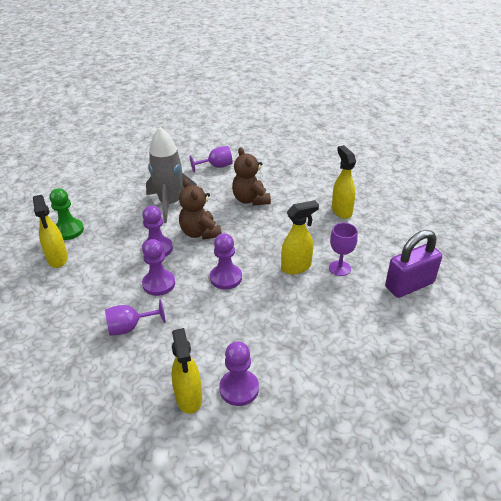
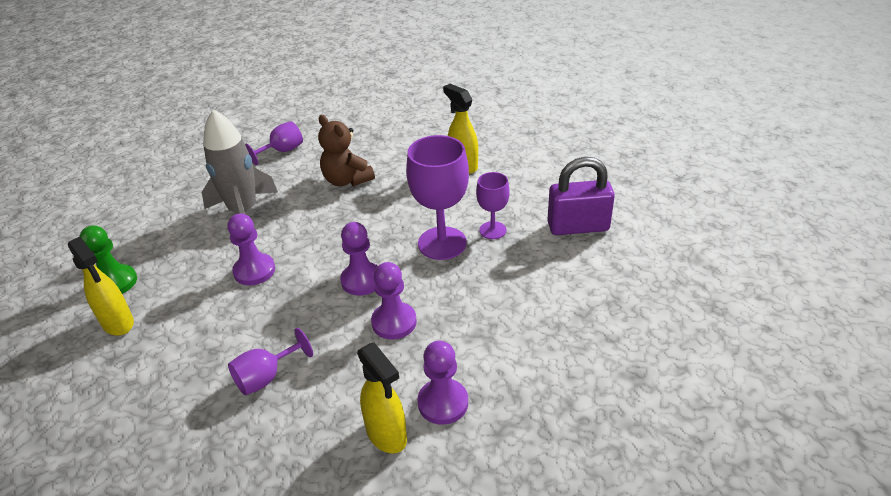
camera: 20 degrees left, 0 degrees up
purple pawn [142,239,175,296] -> purple pawn moved to [371,262,417,339]
brown teddy bear [179,179,222,240] -> none
yellow spray bottle [281,200,319,275] -> purple goblet [406,135,469,260]
purple padlock [385,230,442,298] -> purple padlock turned 45 degrees clockwise [547,157,615,235]

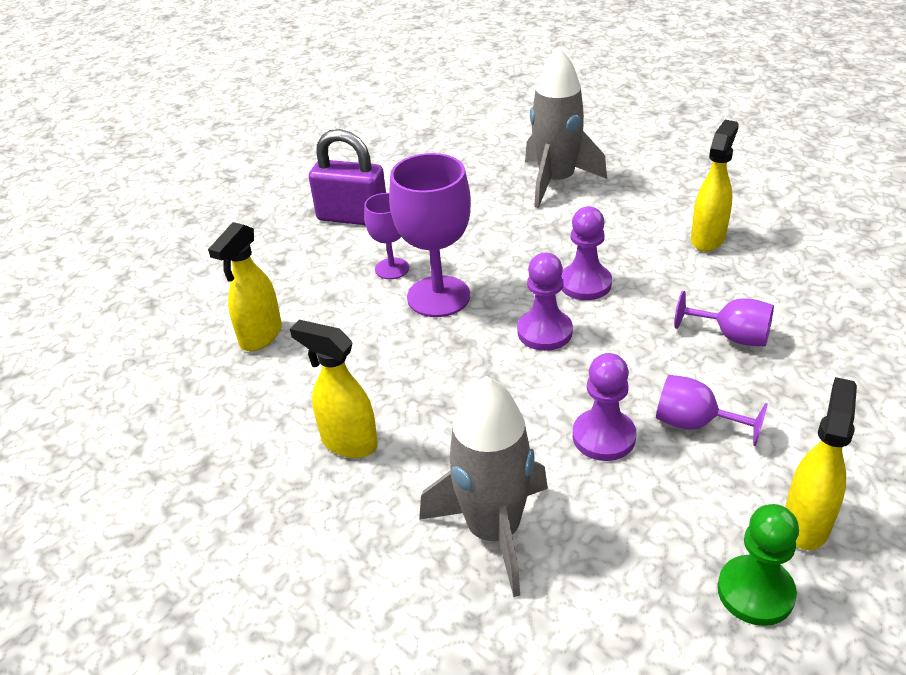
camera: 115 degrees left, 0 degrees up
purple goblet [245,121,303,165] -> purple goblet moved to [656,375,768,446]
brown teddy bear [318,115,375,186] -> yellow spray bottle [290,320,378,458]
purple pawn [417,341,468,425] -> none
purple padlock [547,157,615,235] -> purple padlock turned 45 degrees counterclockwise [309,129,386,225]
none -> grey rocket [525,48,607,208]

